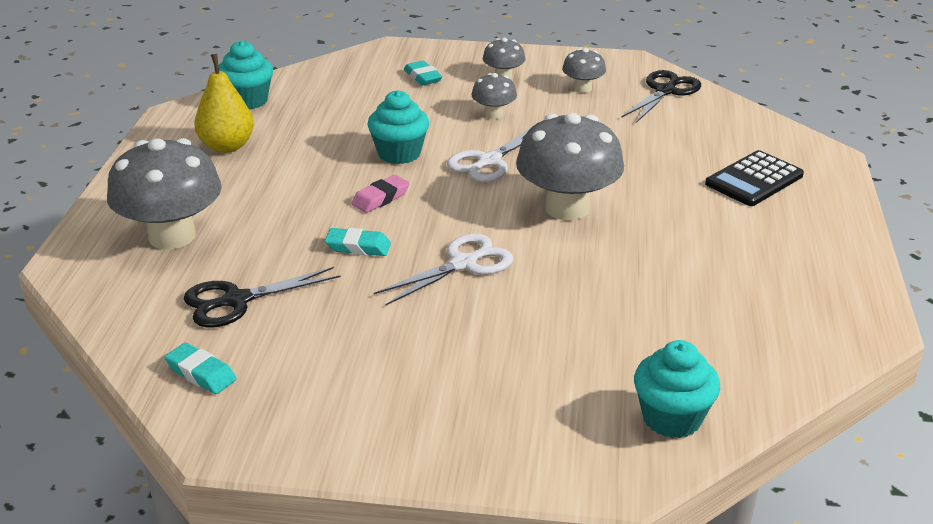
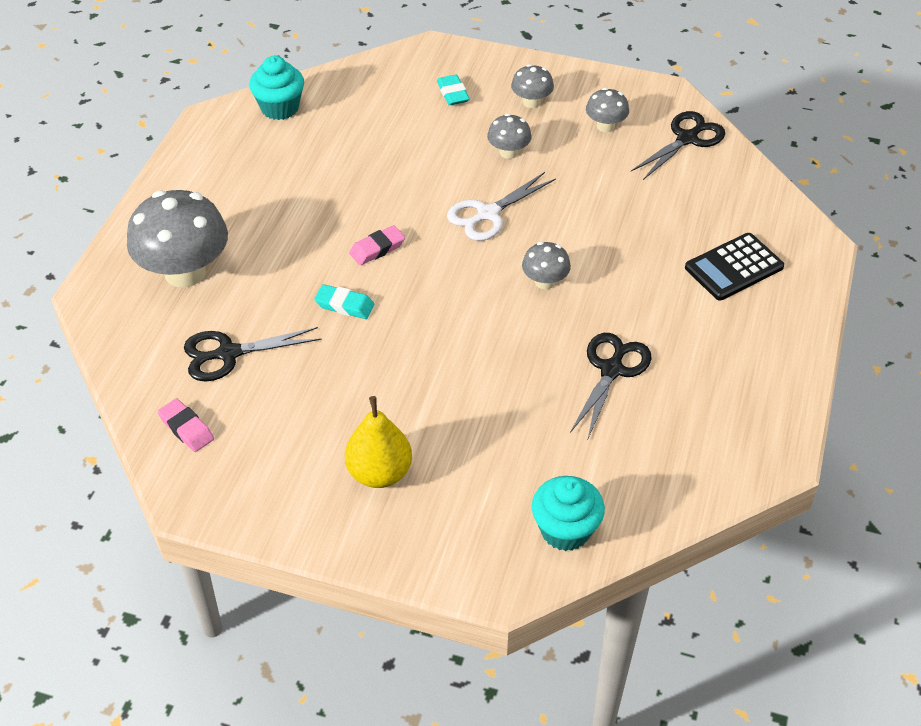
camera: 10 degrees right, 15 degrees up
turquoise eraser [165,343,237,394] -> pink eraser [158,399,214,452]
yellow pear [194,54,254,153] -> yellow pear moved to [345,396,412,488]
turquoise cupcake [367,90,429,164] -> none
white scissors [374,234,513,305] -> none
grey mushroom [516,113,624,220] -> grey mushroom [522,242,571,289], size x0.49
none -> black scissors [570,333,652,438]

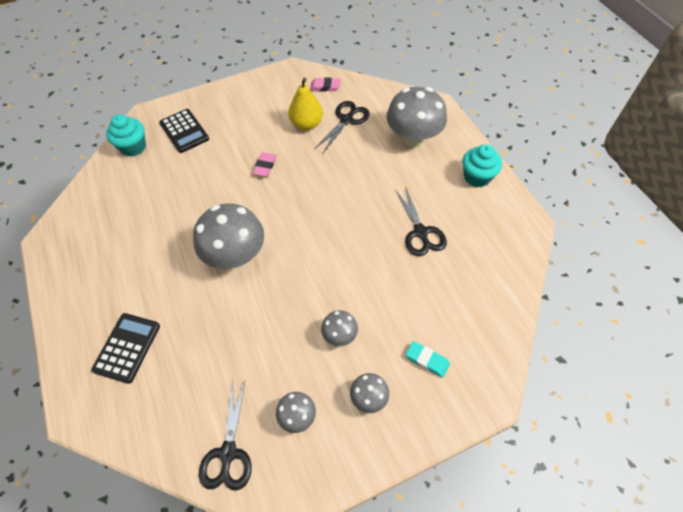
camera: 140 degrees right, 10 degrees up
turquoise cupcake [249,56,304,120] -> turquoise cupcake moved to [462,144,502,187]
turquoise eraser [314,284,374,319] -> none
yellow pear [345,396,412,488] -> yellow pear moved to [288,77,323,130]
pink eraser [349,225,405,265] -> pink eraser moved to [253,152,277,177]
white scissors [447,172,556,241] -> none
grey mushroom [522,242,571,289] -> grey mushroom [193,203,264,269], size x2.04
black scissors [570,333,652,438] -> black scissors moved to [395,186,447,256]
none -> black calculator [159,109,209,153]

